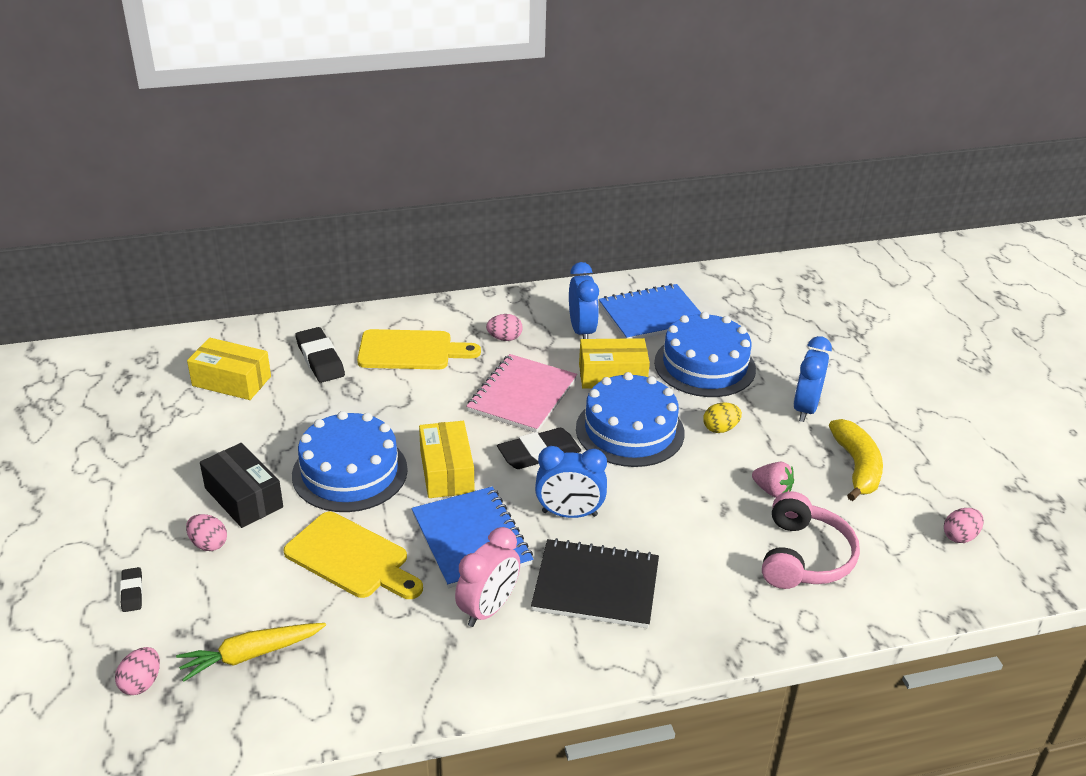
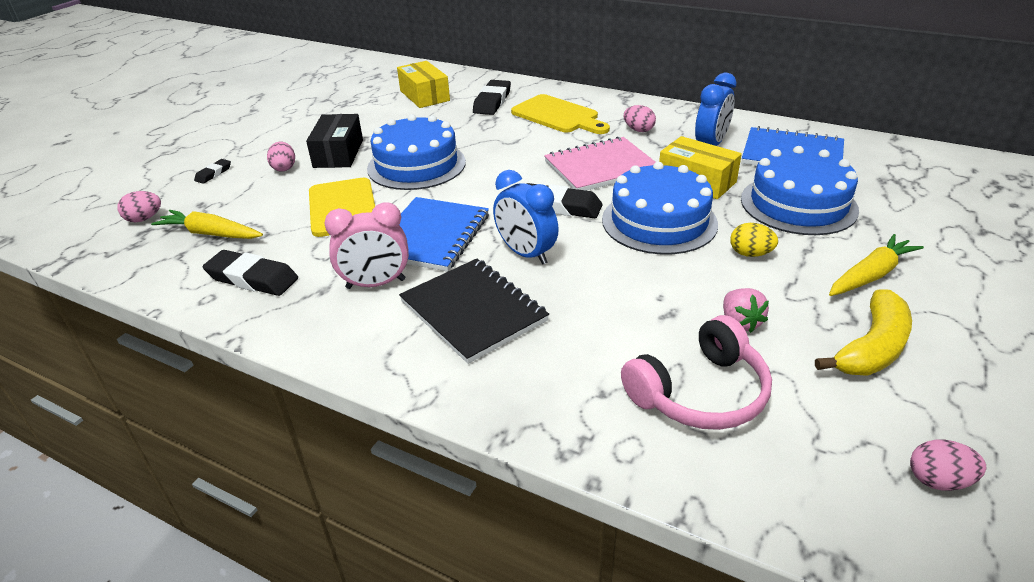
camera: 45 degrees right, 0 degrees up
yellow box [419,421,474,498] -> none
blue clock [793,336,832,422] -> yellow carrot [829,234,924,296]
none -> black eraser [203,250,298,296]

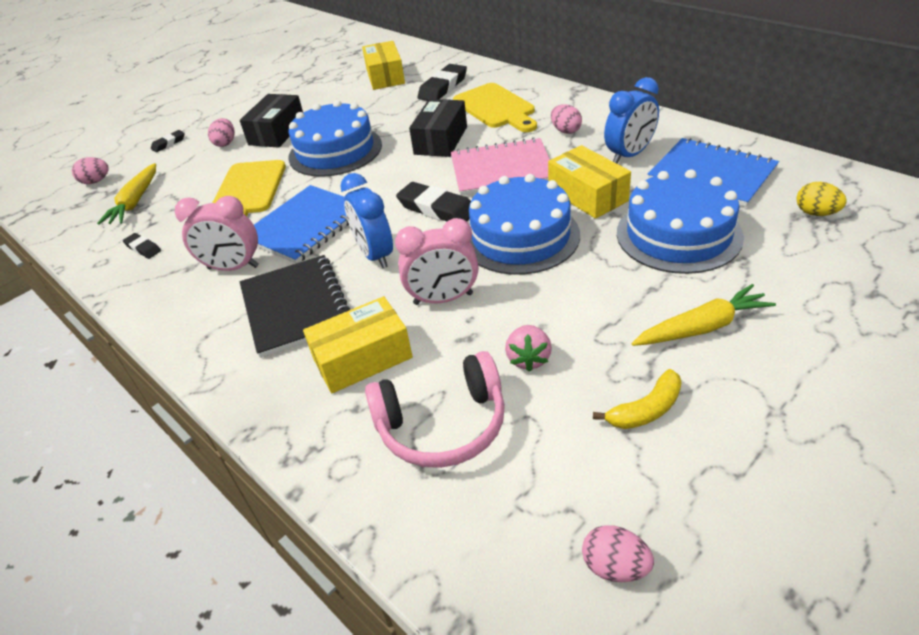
camera: 20 degrees right, 5 degrees up
yellow carrot [151,210,263,239] -> yellow carrot turned 120 degrees counterclockwise [97,163,156,225]
black eraser [203,250,298,296] -> black eraser [123,233,161,259], size x0.53
yellow egg [730,223,778,257] -> yellow egg moved to [797,182,847,216]
yellow banana [815,289,912,376] -> yellow banana [593,369,682,429], size x0.65
none -> yellow box [303,296,413,393]
none -> pink clock [395,218,478,305]
none -> black box [409,99,467,157]

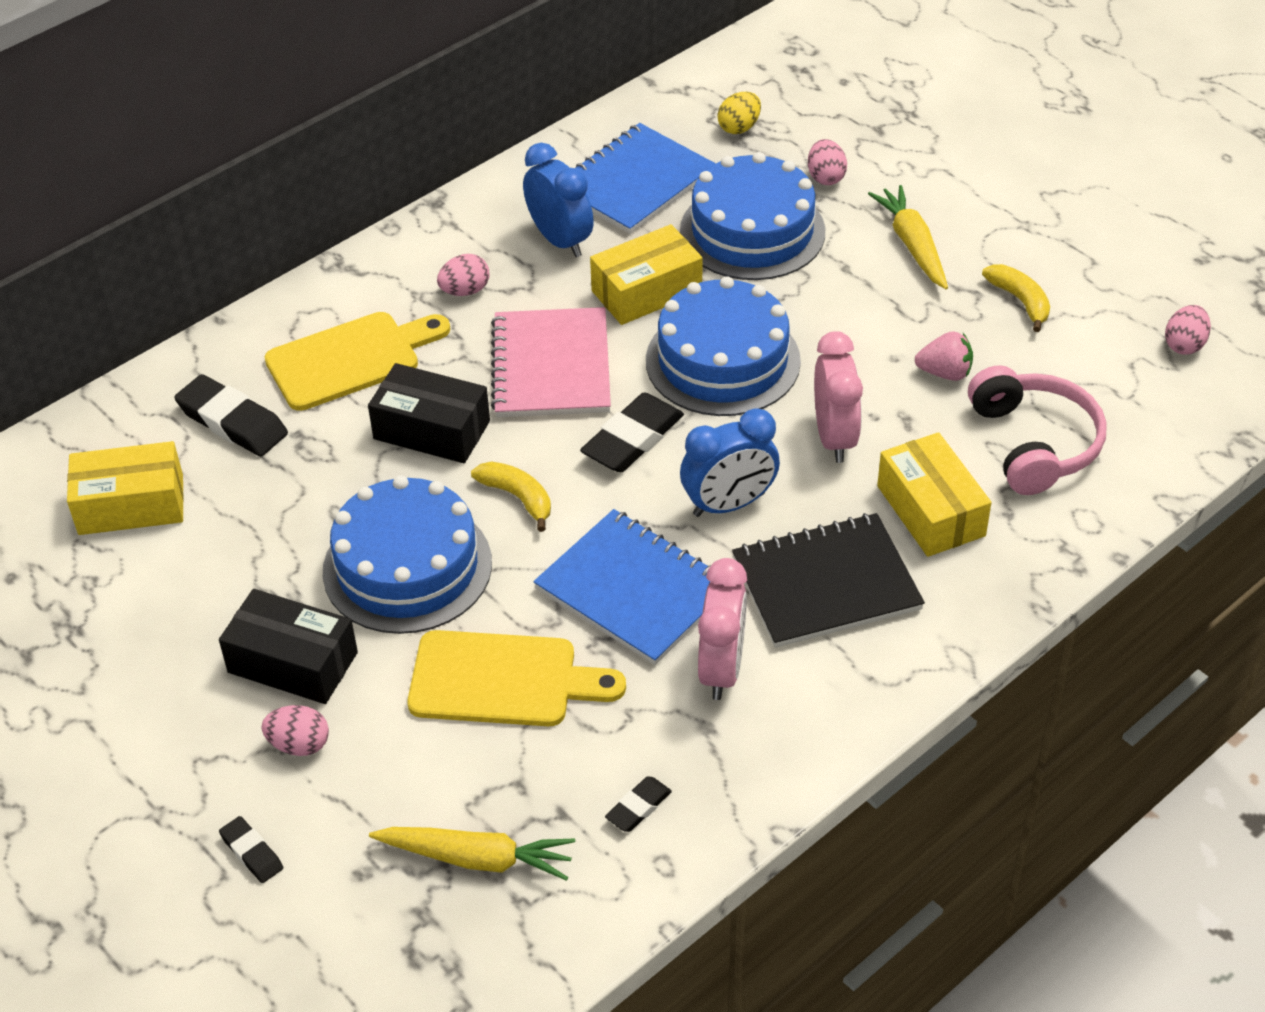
camera: 90 degrees left, 5 degrees up
pink egg [72,157,109,184] -> pink egg moved to [808,139,847,185]
none -> yellow banana [471,461,551,532]

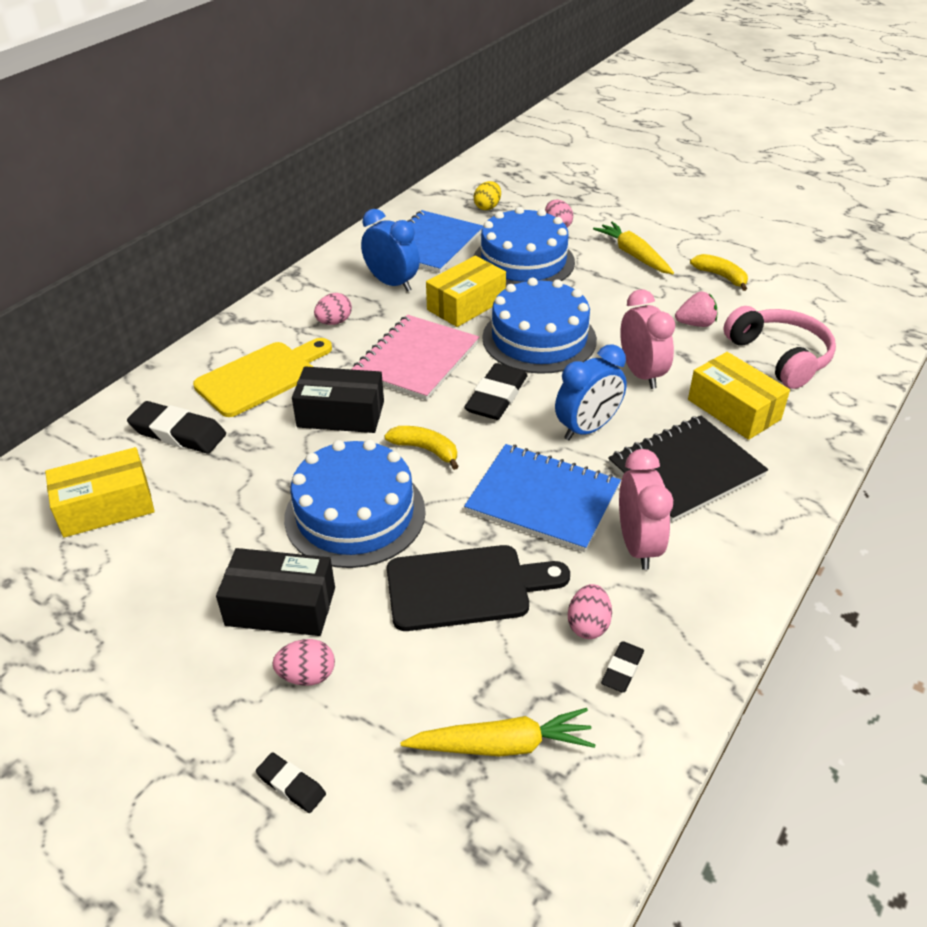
camera: 15 degrees left, 5 degrees down
yellow cutting board [407,630,626,726] -> black cutting board [387,545,570,631]
pink notebook [491,307,611,417] -> pink notebook turned 45 degrees clockwise [351,315,479,400]
pink egg [1165,305,1211,355] -> pink egg moved to [568,584,612,639]

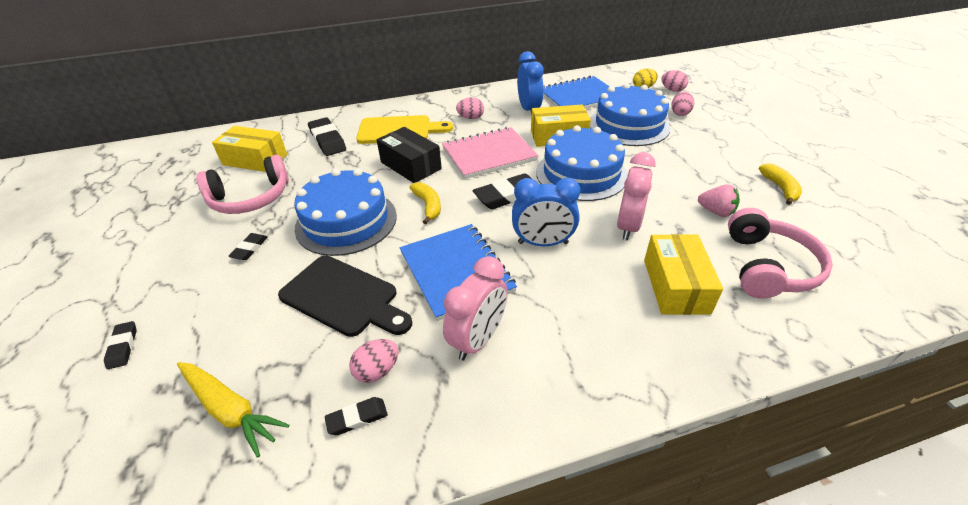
camera: 40 degrees right, 0 degrees up
black box [216,548,335,636] -> black eraser [228,233,268,260]
pink egg [272,639,335,686] -> pink egg moved to [661,70,688,92]
yellow carrot [593,222,674,274] -> none
black notebook [608,415,768,522] -> none
none -> pink headphones [196,155,289,214]

